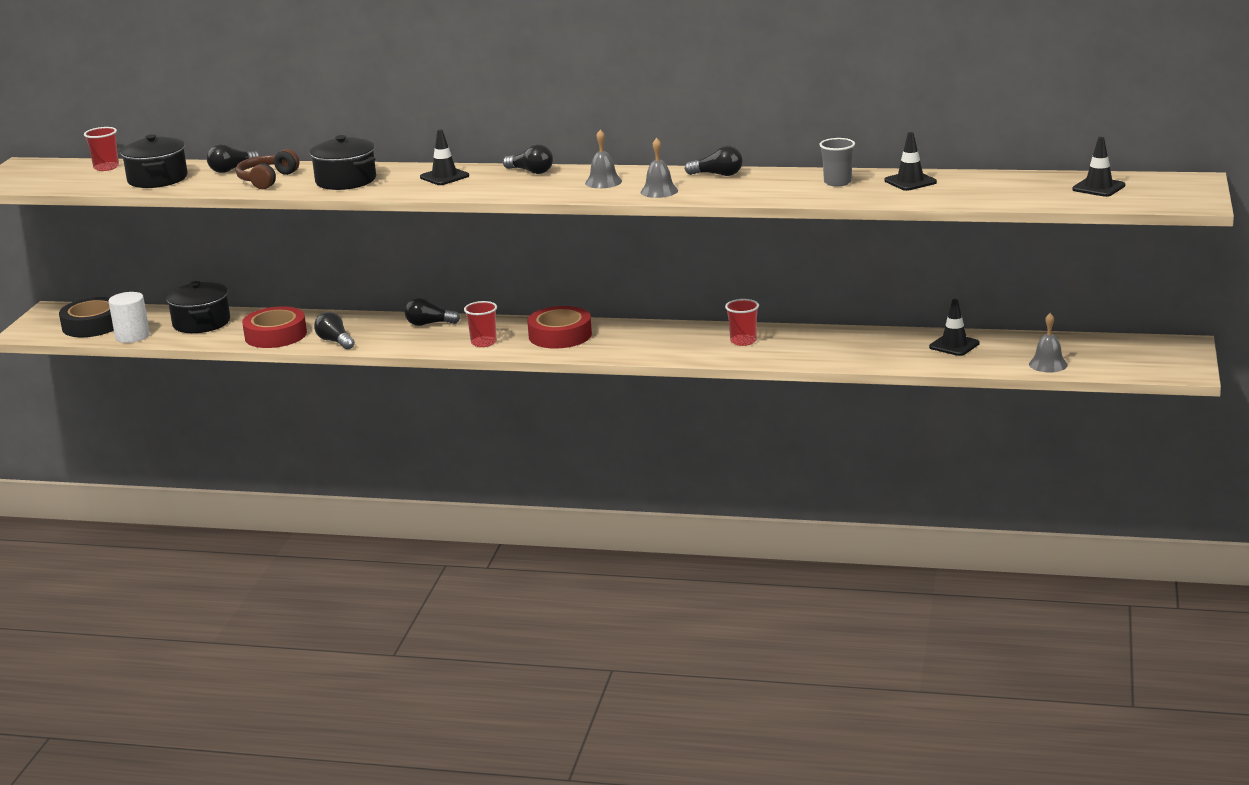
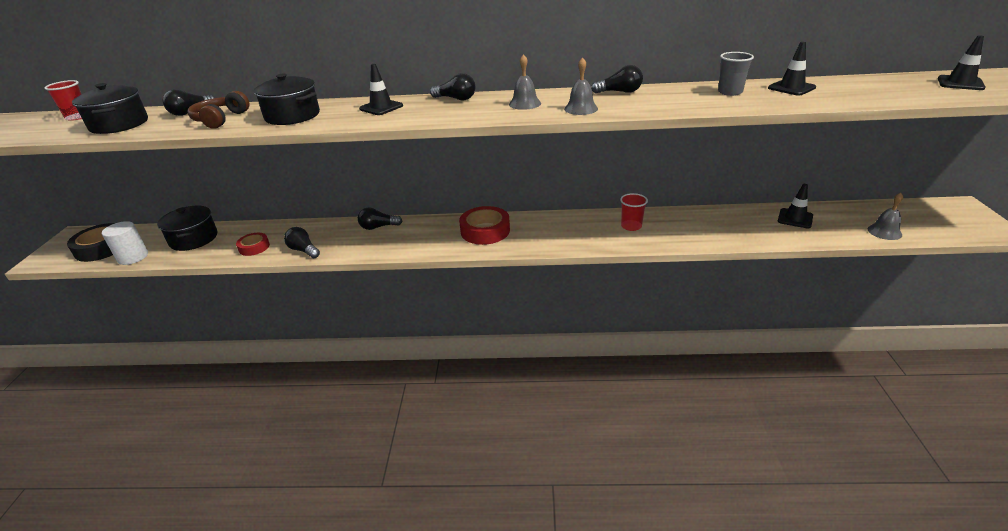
camera: 10 degrees left, 10 degrees up
red tape [242,306,307,348] -> red tape [236,233,270,256], size x0.59
red cup [464,301,497,347] -> none

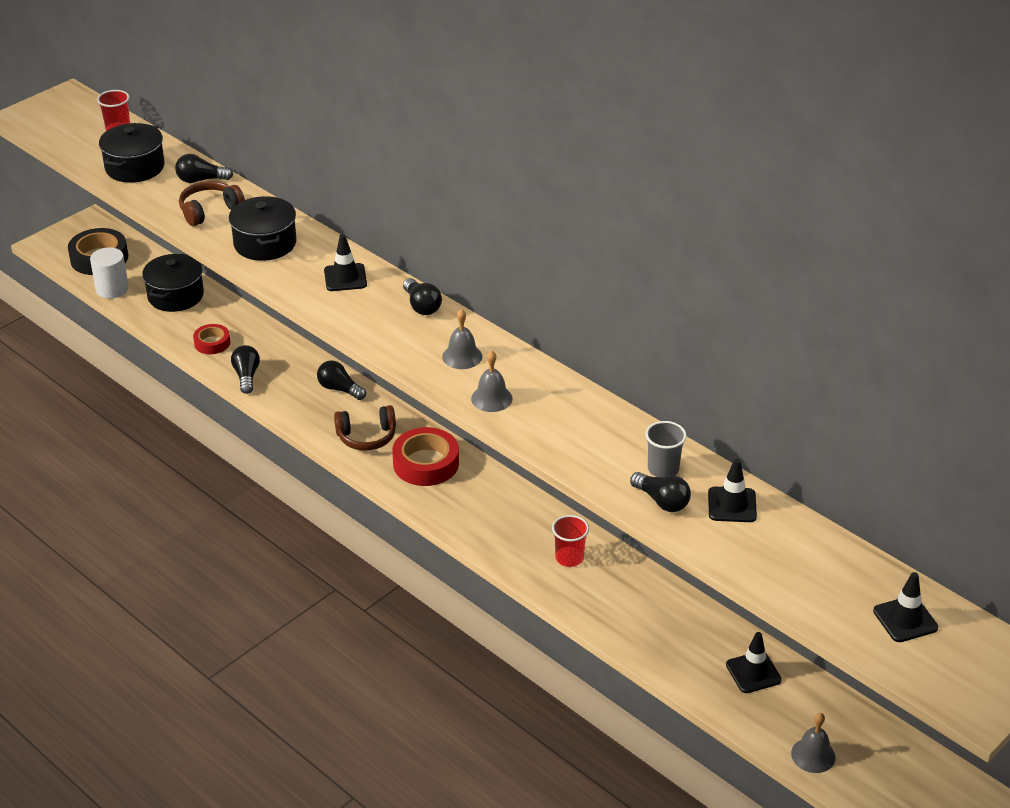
camera: 40 degrees right, 5 degrees up
black light bulb [591,65,643,94] -> black light bulb moved to [630,472,691,512]
none -> brown headphones [334,405,396,451]

